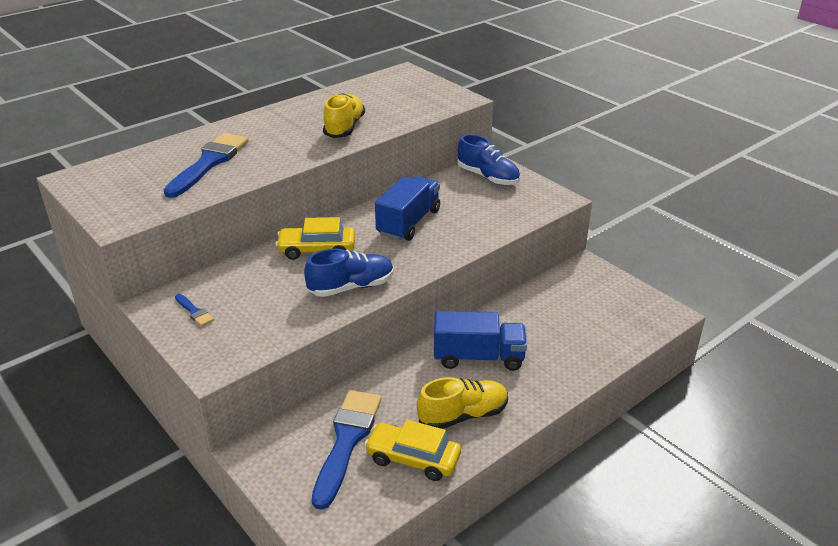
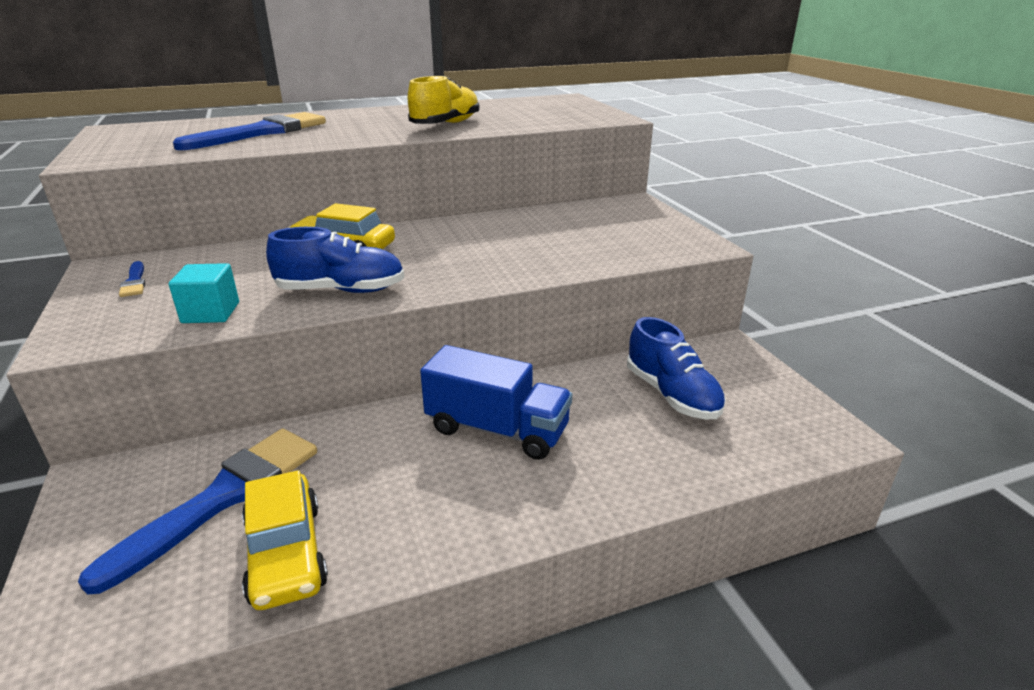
camera: 20 degrees right, 5 degrees down
yellow car [364,420,461,481] -> yellow car turned 150 degrees counterclockwise [242,470,328,610]
blue truck [375,176,440,241] -> none
yellow shoe [417,377,508,429] -> none
blue shoe [457,134,520,185] -> blue shoe moved to [627,317,726,419]
none -> turquoise cube [169,263,239,323]

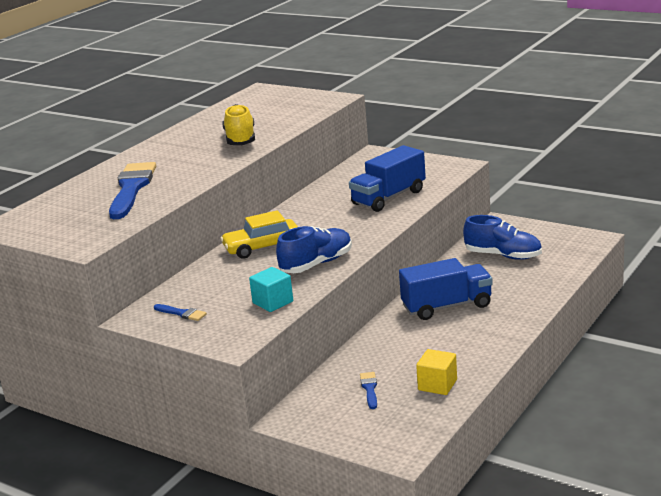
camera: 35 degrees left, 5 degrees down
blue brush [78,429,317,594] -> blue brush [360,372,377,409], size x0.43
yellow car [242,470,328,610] -> yellow cube [416,349,457,395]
none -> blue truck [349,145,426,212]

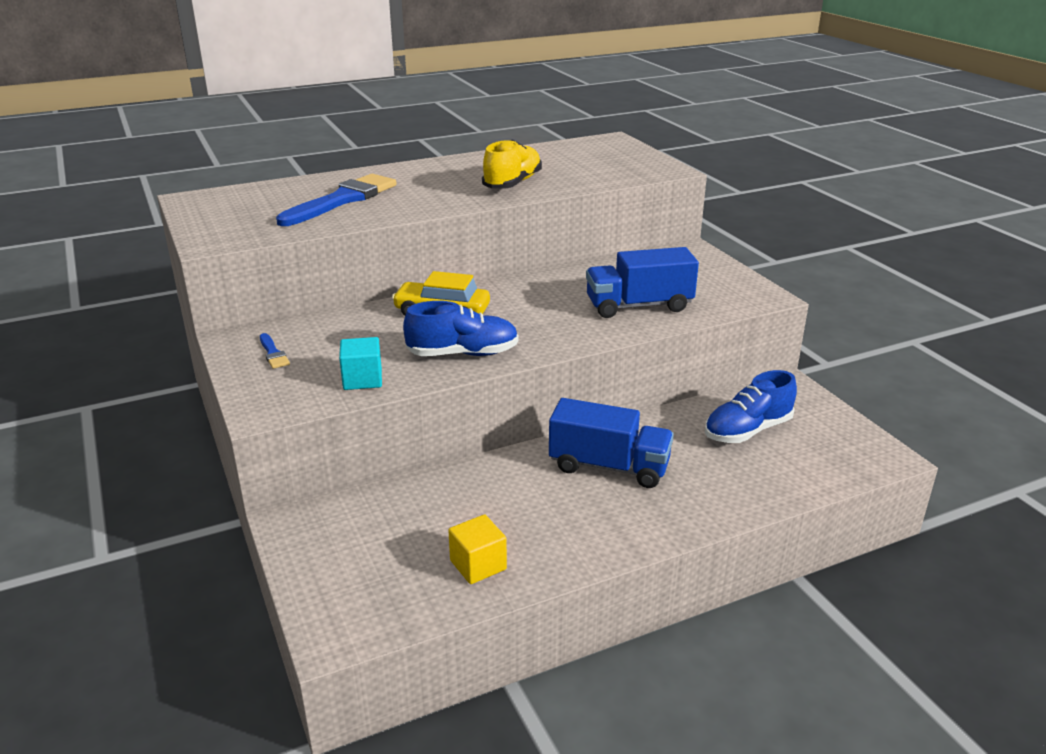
camera: 30 degrees right, 5 degrees up
blue brush [360,372,377,409] -> none
blue shoe [463,215,542,260] -> blue shoe turned 90 degrees clockwise [705,370,797,443]

